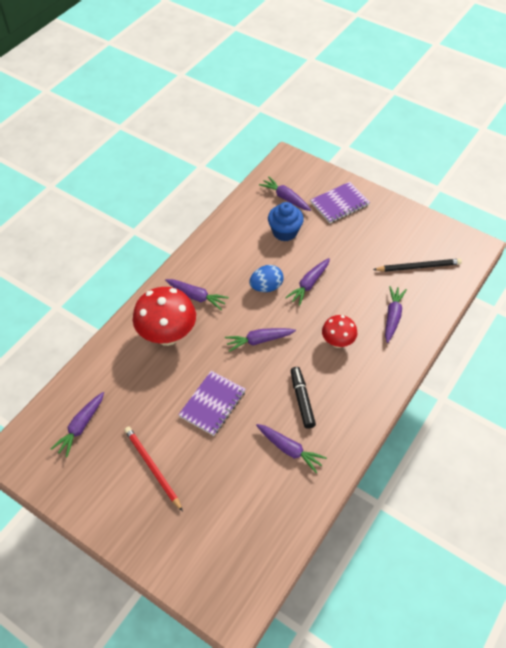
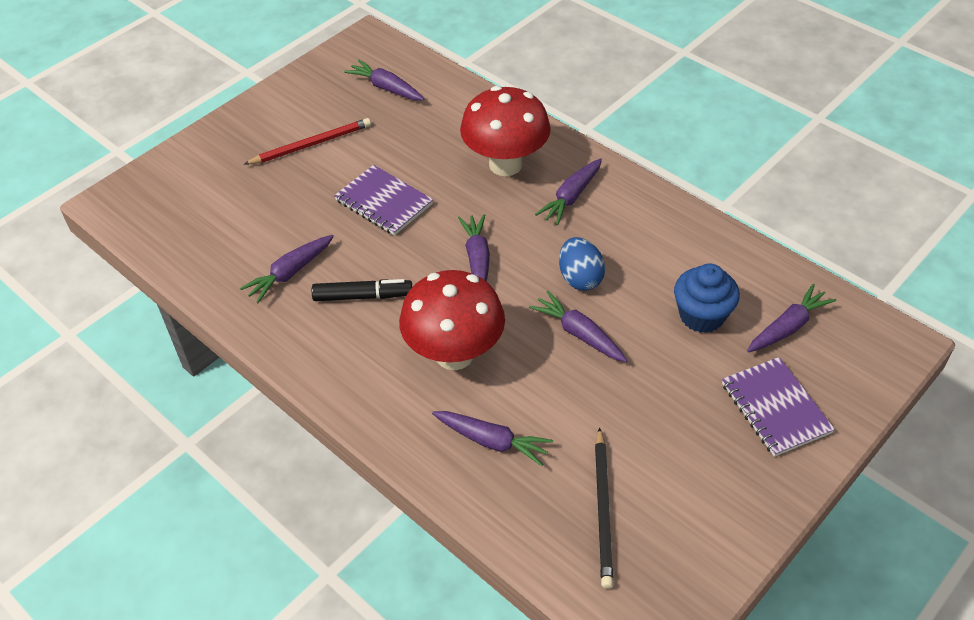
camera: 100 degrees right, 5 degrees down
red mushroom [322,315,357,348] -> red mushroom [399,270,505,370], size x1.77

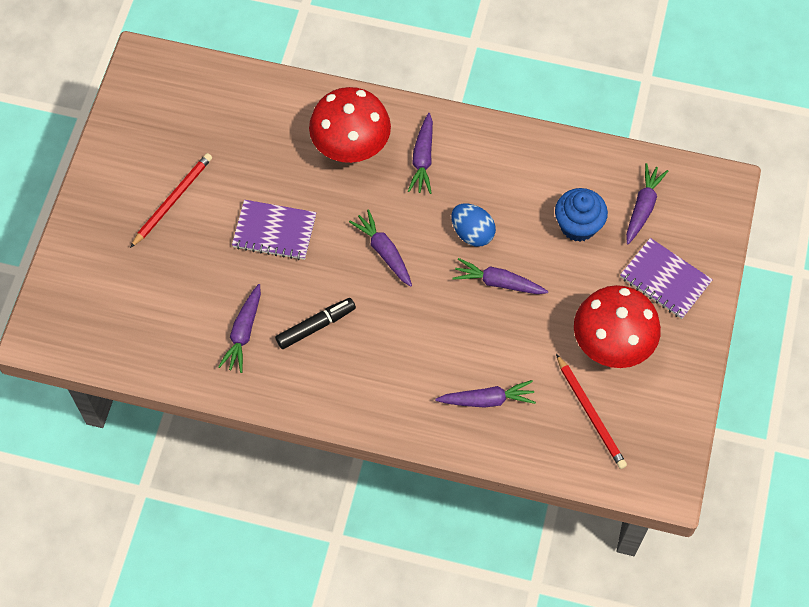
camera: 30 degrees left, 15 degrees up
purple carrot [344,60,424,100] -> none
red mushroom [399,270,505,370] -> red mushroom moved to [574,285,661,368]
black pencil [595,427,614,589] -> red pencil [556,354,627,469]

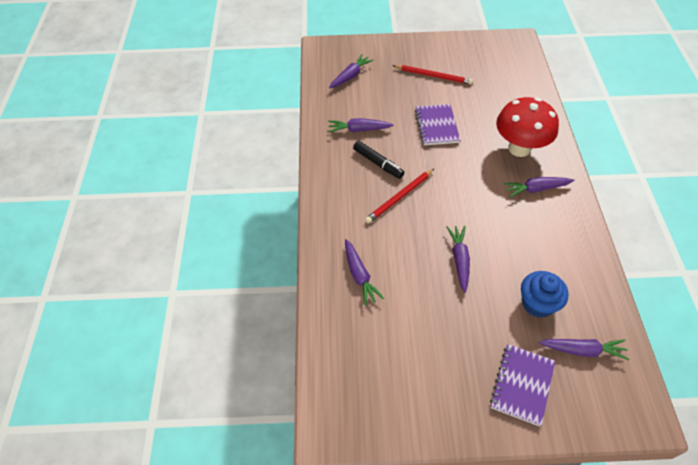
camera: 75 degrees right, 10 degrees down
purple carrot [349,209,412,287] -> purple carrot moved to [329,54,374,89]
blue egg [451,204,496,247] -> none
red pencil [556,354,627,469] -> red pencil moved to [365,169,434,223]
red mushroom [574,285,661,368] -> none

